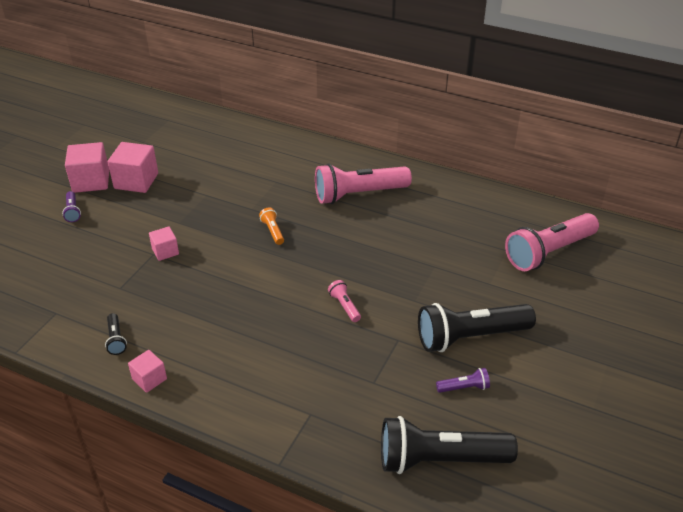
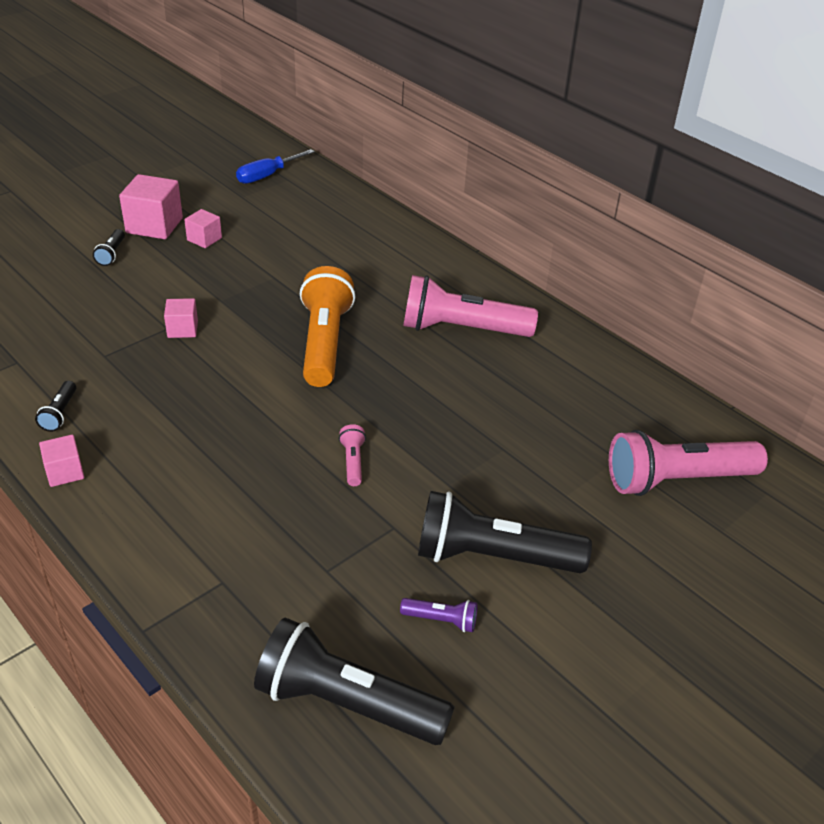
camera: 20 degrees right, 0 degrees up
purple flashlight [62,191,81,222] -> black flashlight [93,229,125,266]
pink cube [108,142,158,193] -> pink cube [184,209,222,248], size x0.57
orange flashlight [259,207,284,245] -> orange flashlight [300,266,355,387], size x2.34
none -> blue screwdriver [236,149,315,184]

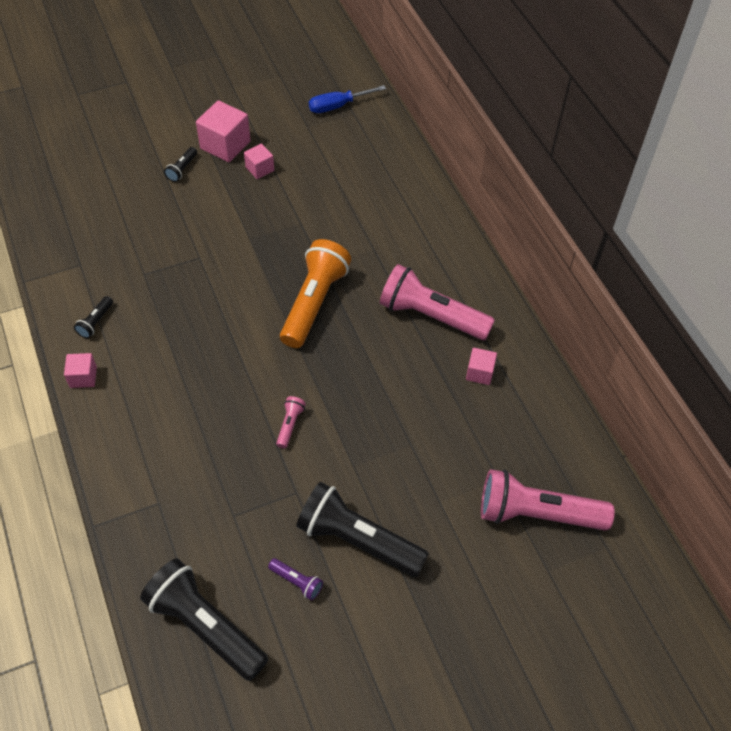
camera: 20 degrees right, 15 degrees up
pink cube [164,298,198,338] -> pink cube moved to [466,348,497,385]

